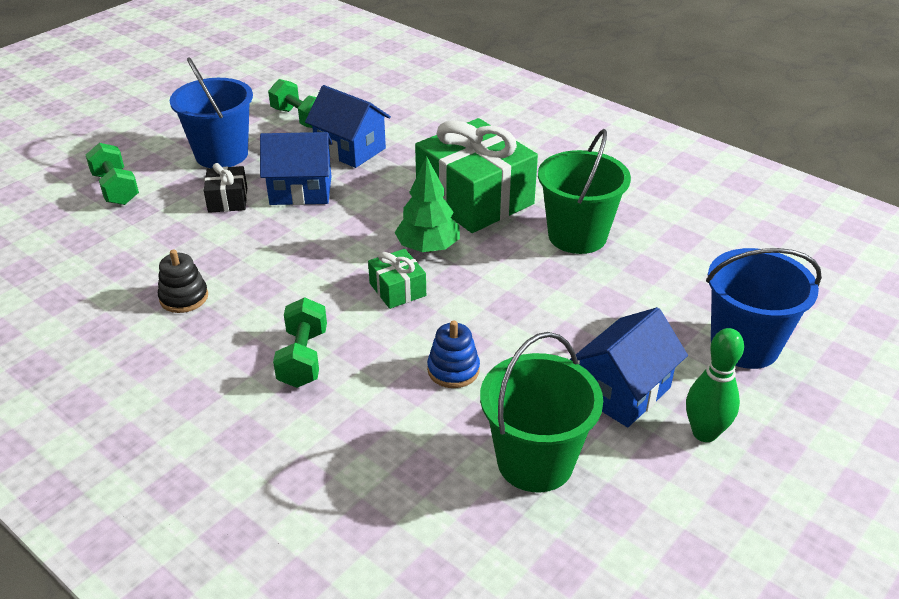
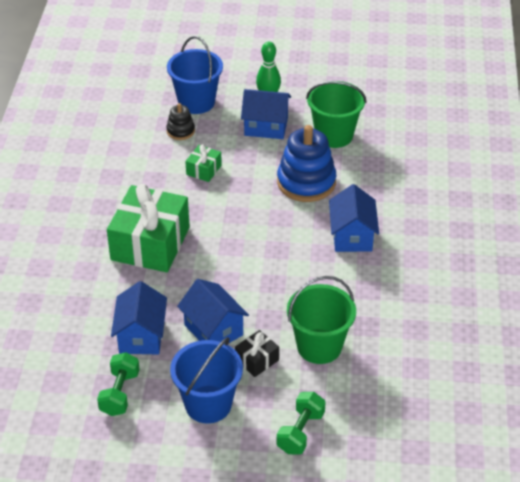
camera: 125 degrees left, 5 degrees up
black stacking toy [158,250,208,313] -> black stacking toy moved to [166,103,195,140]
green dumbbell [273,297,327,388] -> blue house [329,184,379,252]
green gift [368,249,426,309] -> green gift moved to [185,144,222,182]
green tree [394,156,460,252] -> none
blue stacking toy [427,320,480,388] -> blue stacking toy [277,125,336,202], size x1.99
green bucket [538,129,631,254] -> green bucket moved to [287,276,356,364]

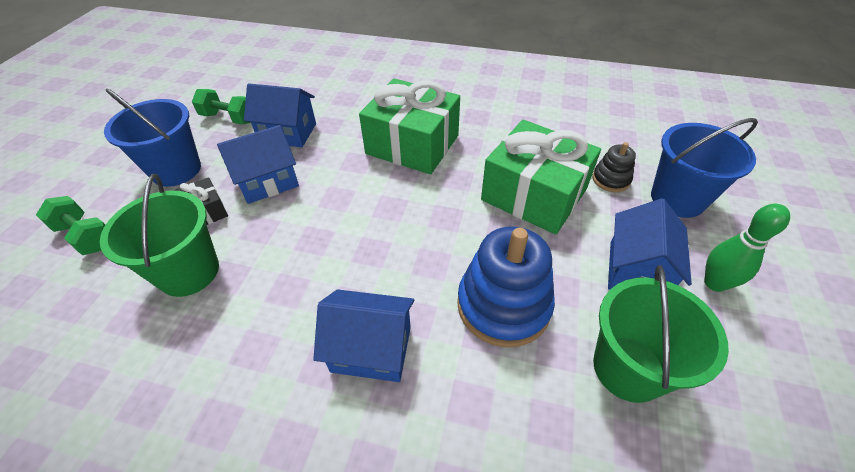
camera: 100 degrees right, 5 degrees up
green gift [185,144,222,182] -> green gift [481,120,601,235], size x2.22

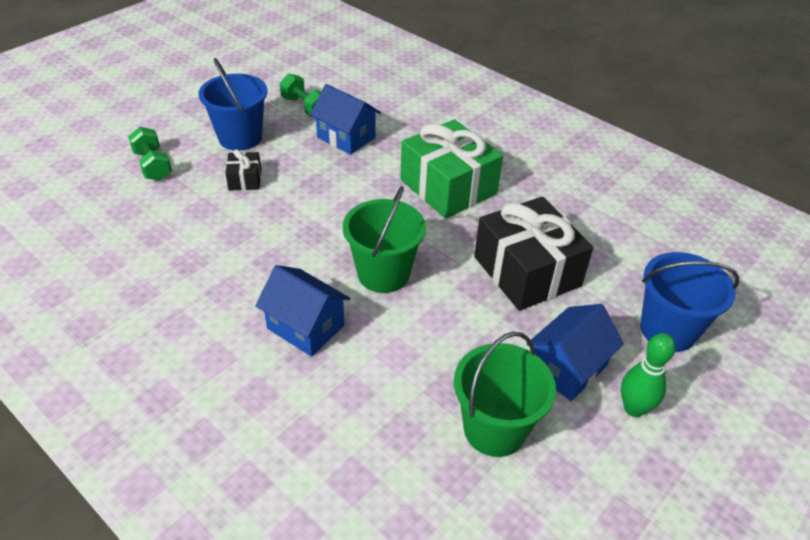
camera: 25 degrees right, 5 degrees down
green bucket [100,174,219,297] -> green bucket moved to [343,186,426,293]
blue house [217,125,299,204] -> none
blue stacking toy [457,226,555,348] -> none
green gift [481,120,601,235] -> black gift [474,196,593,311]
black stacking toy [592,142,636,192] -> none

